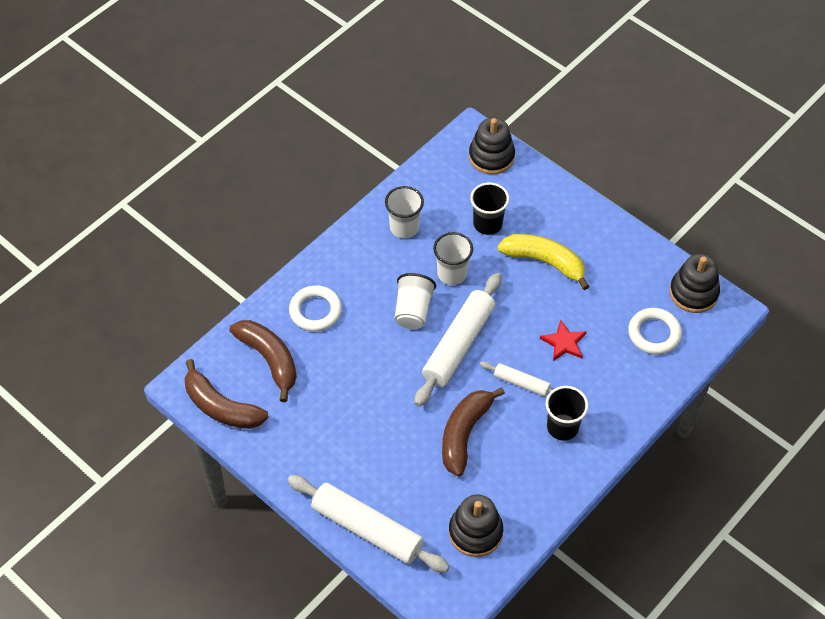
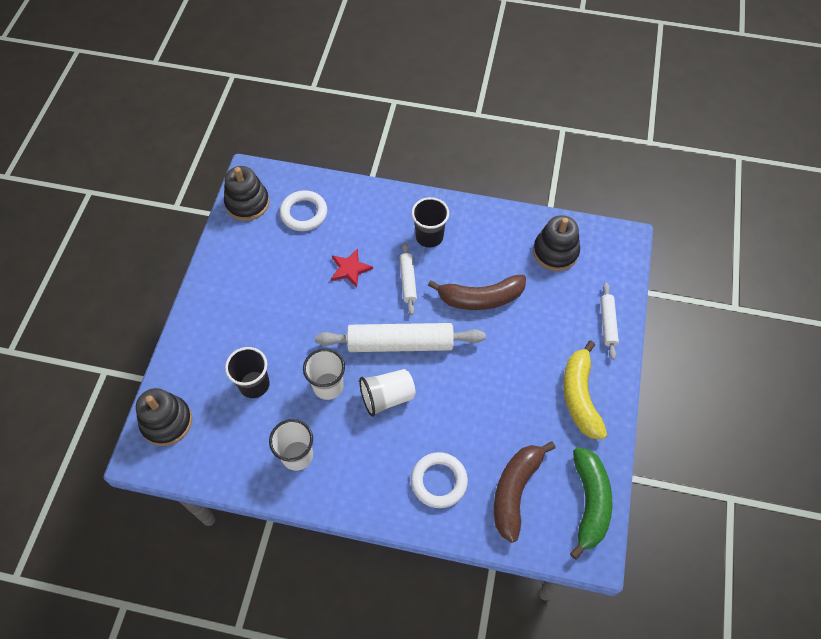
camera: 120 degrees left, 5 degrees up
brown banana [185,359,269,429] -> green banana [570,447,612,560]
white rolling pin [287,475,450,573] -> white rolling pin [600,283,619,360], size x0.51
yellow banana [497,234,590,290] -> yellow banana moved to [563,341,607,440]

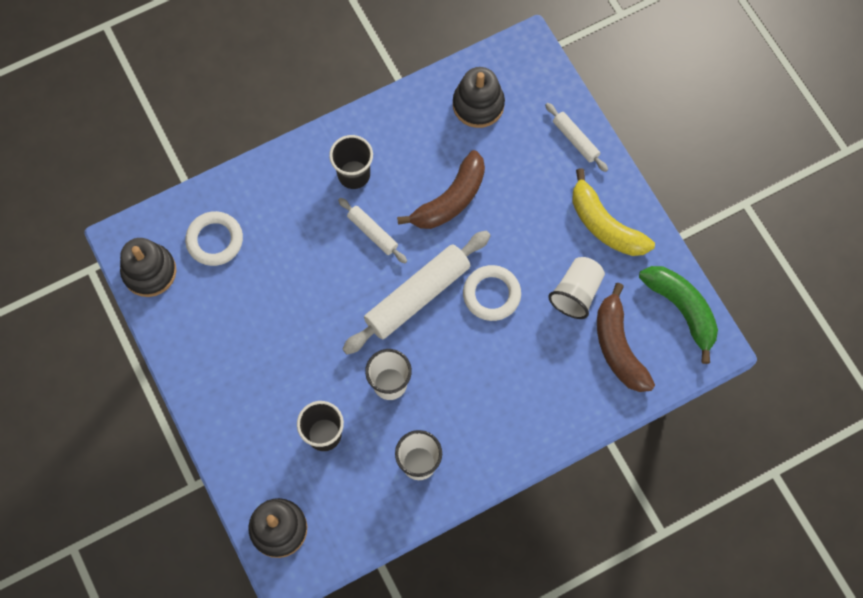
camera: 40 degrees left, 10 degrees up
red star [331,248,373,288] -> none
white cup [359,369,416,417] -> white cup moved to [548,257,605,319]
white ring [411,452,468,508] -> white ring moved to [463,265,521,321]

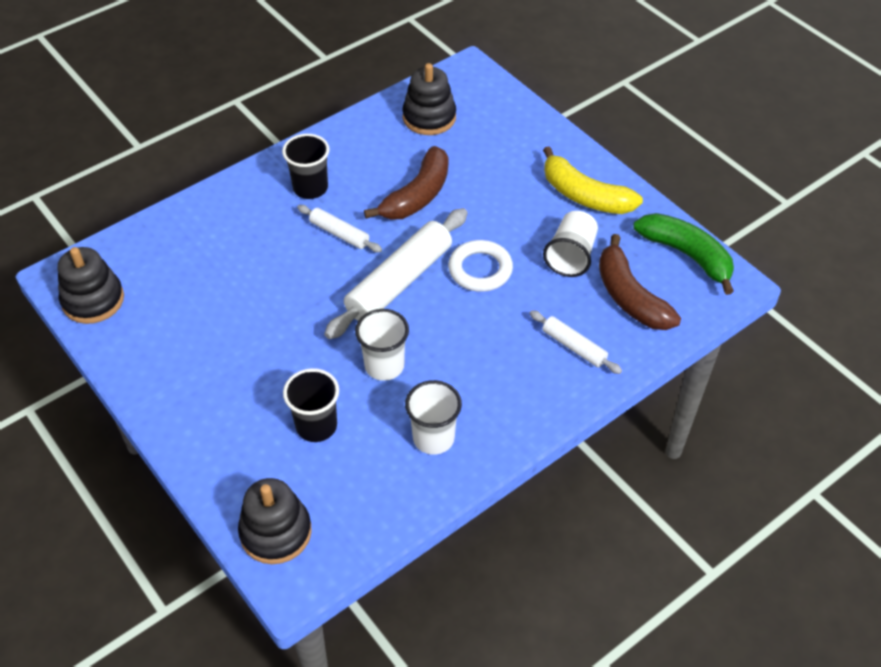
camera: 10 degrees left, 20 degrees down
white ring [185,211,243,266] -> none
white rolling pin [545,103,608,172] -> white rolling pin moved to [529,310,622,374]

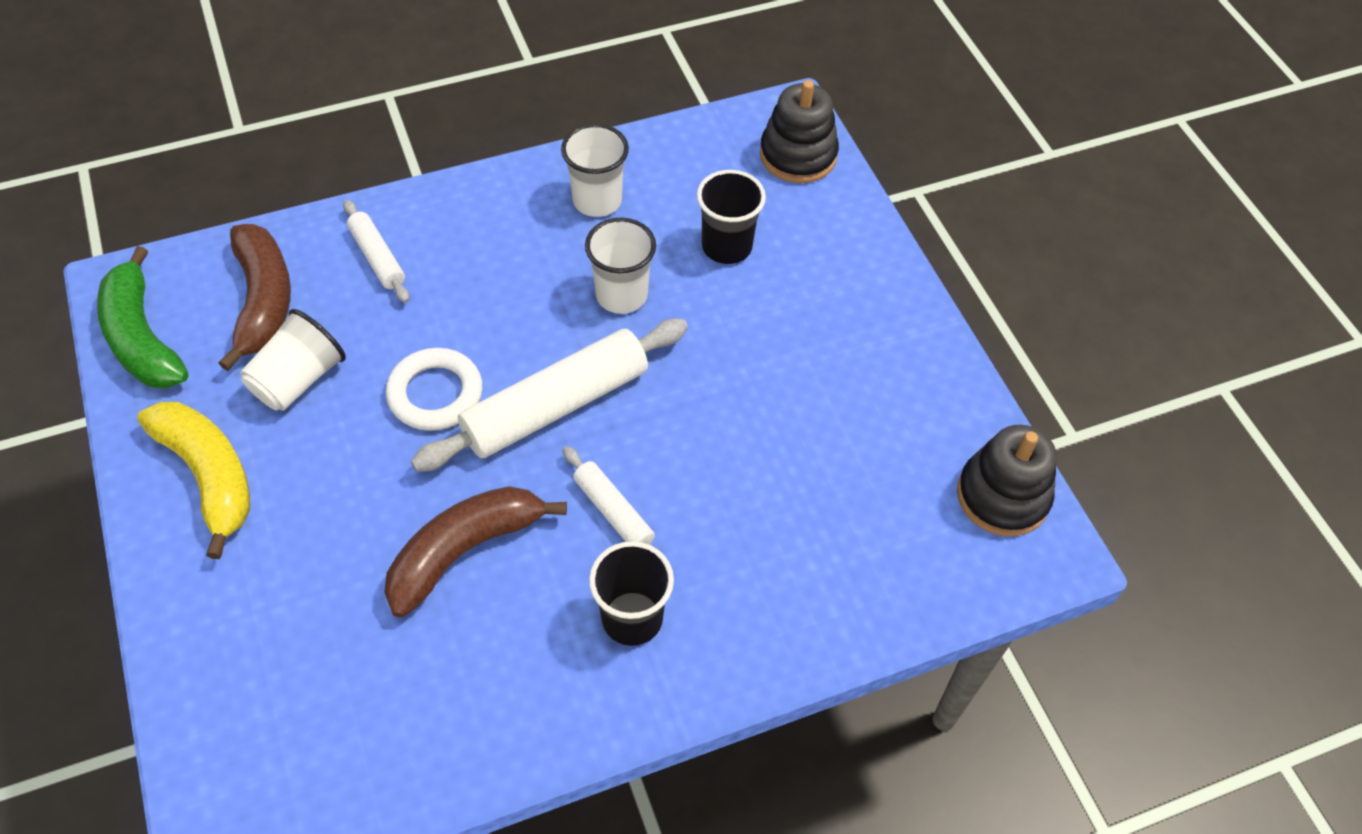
camera: 165 degrees left, 5 degrees up
black stacking toy [402,63,456,135] -> none

